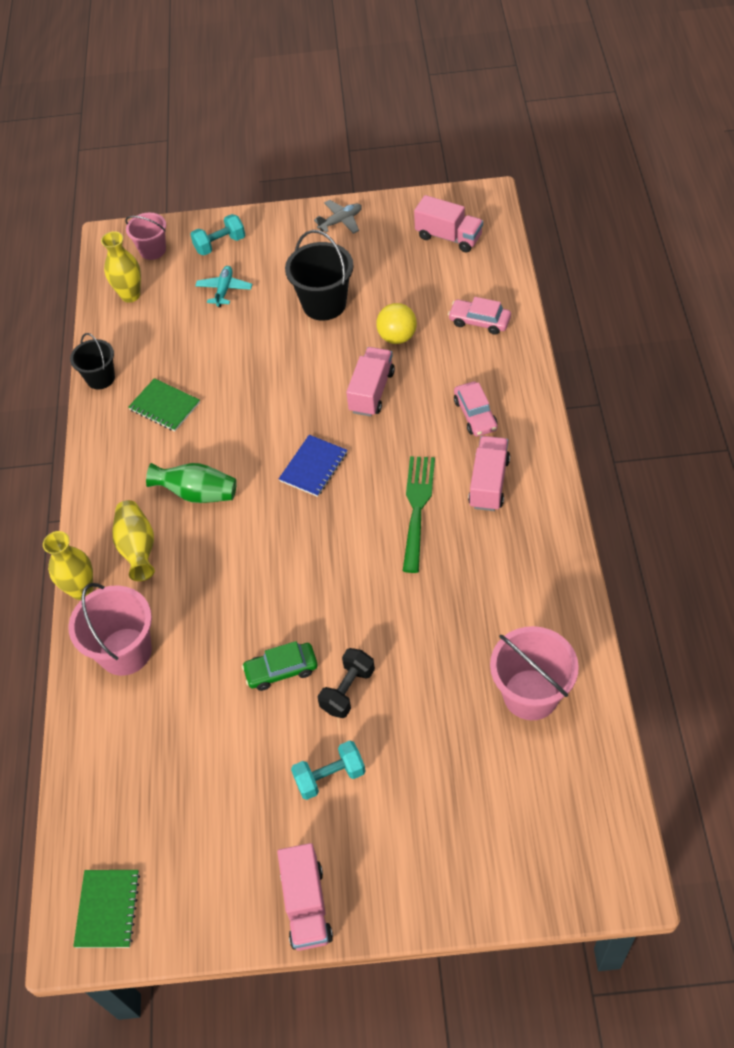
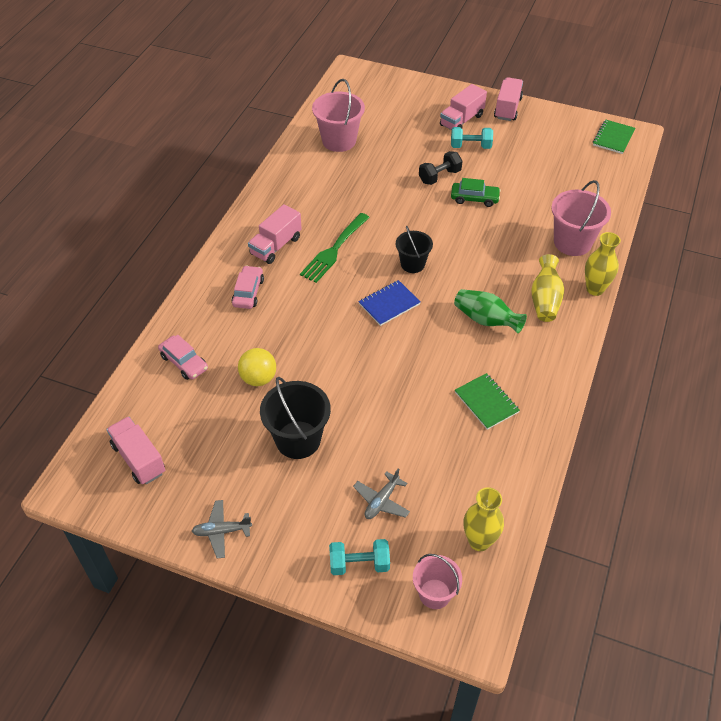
camera: 160 degrees left, 5 degrees down
black bucket [70,333,115,389] -> black bucket moved to [396,226,433,273]
turquoise plane [195,266,253,307] -> grey plane [353,468,410,519]
pink truck [346,347,395,417] -> pink truck moved to [440,84,487,130]

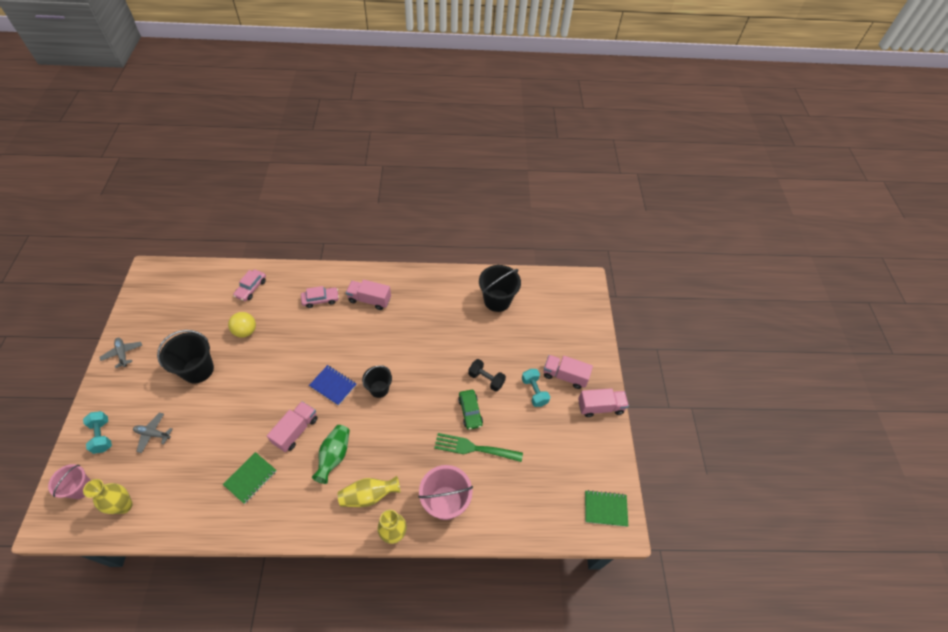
camera: 65 degrees right, 5 degrees up
pink truck [106,417,165,484] -> pink truck moved to [267,401,318,452]
green fork [300,213,370,283] -> green fork moved to [434,433,523,462]
pink bucket [312,79,365,152] -> black bucket [479,265,521,312]

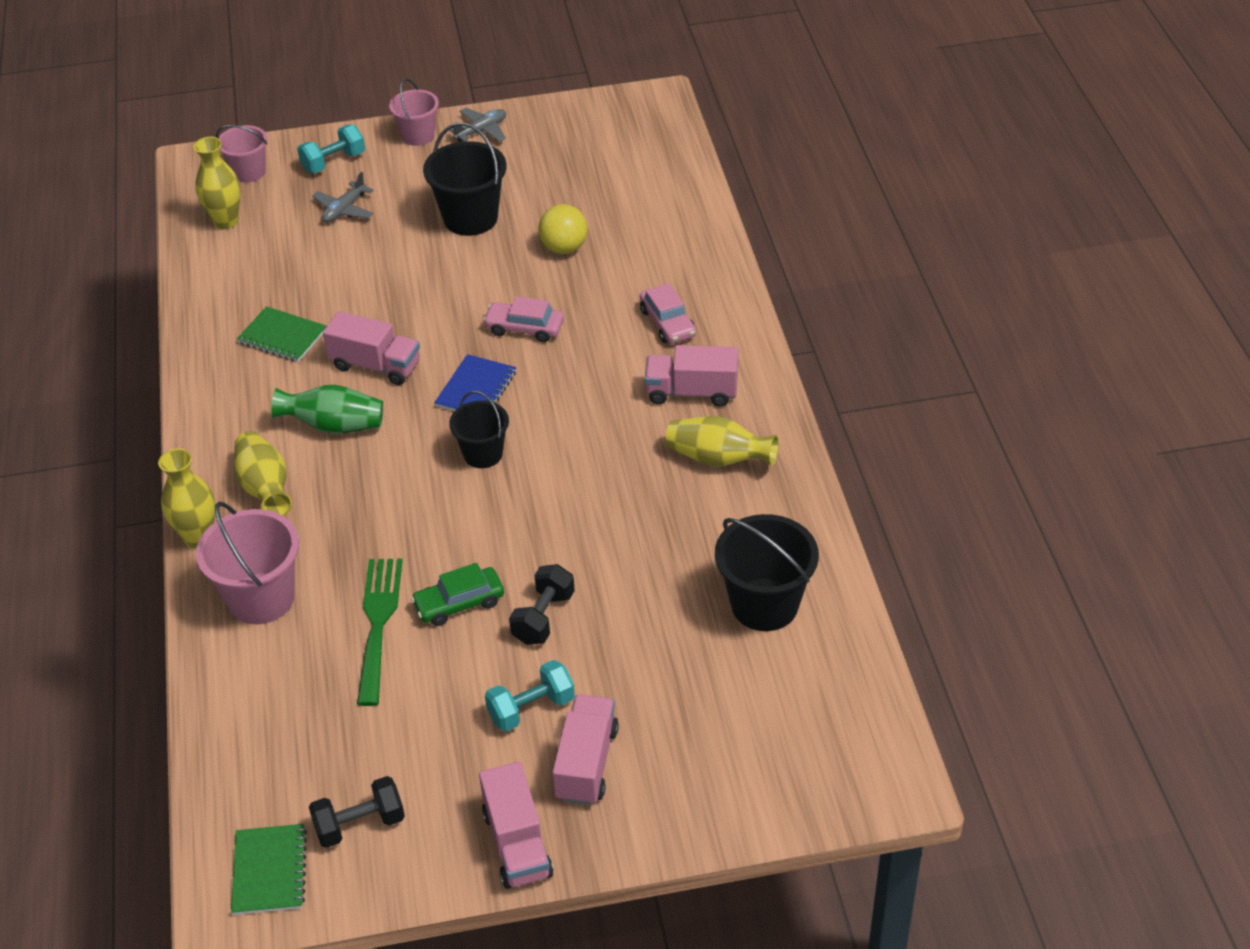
camera: 85 degrees right, 10 degrees down
grey plane [133,413,173,453] -> grey plane turned 150 degrees counterclockwise [312,172,374,223]
pink car [233,270,266,301] -> pink car moved to [483,296,564,342]
pink truck [346,280,391,310] -> pink truck turned 90 degrees counterclockwise [645,345,738,406]
none -> black dumbbell [309,776,405,848]
none -> pink bucket [389,78,439,146]
none -> yellow vase [665,416,779,466]

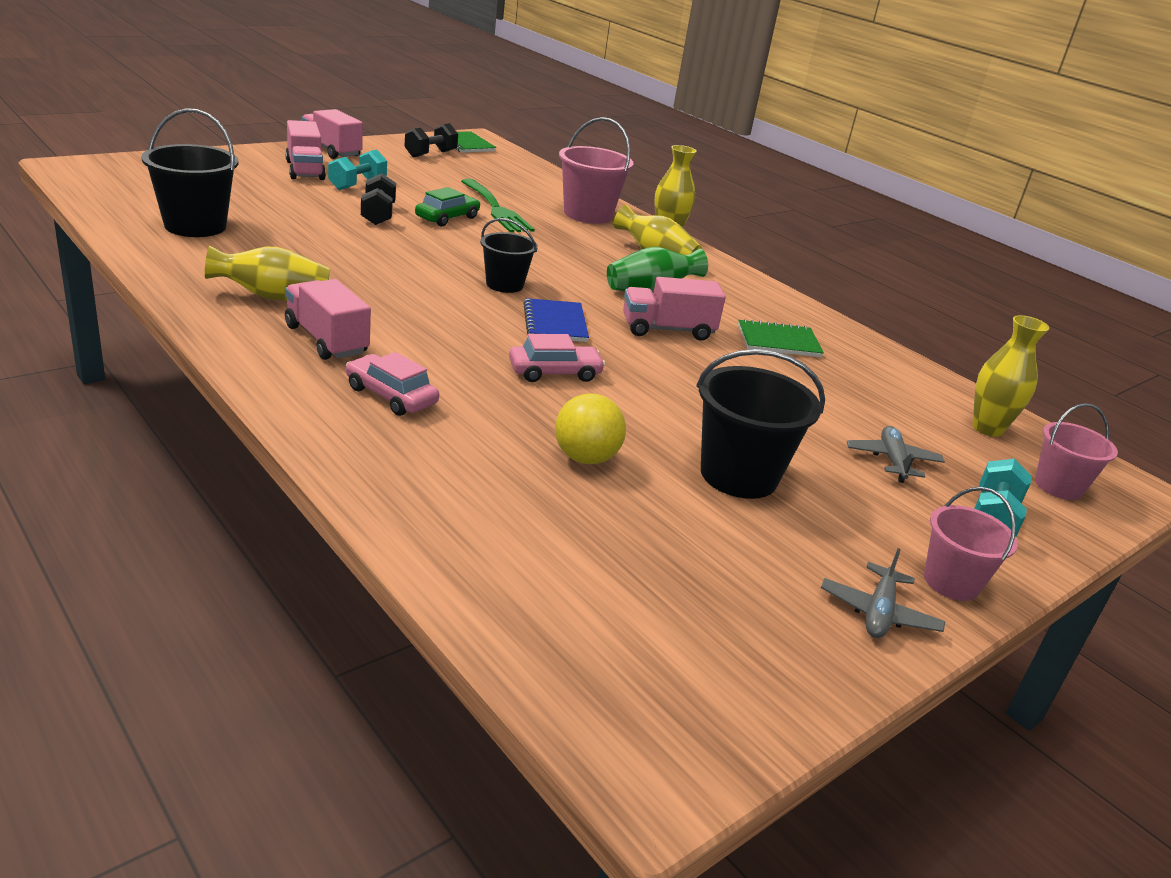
camera: 145 degrees right, 15 degrees down
pink truck [645,345,738,406] -> pink truck turned 105 degrees counterclockwise [285,279,371,360]

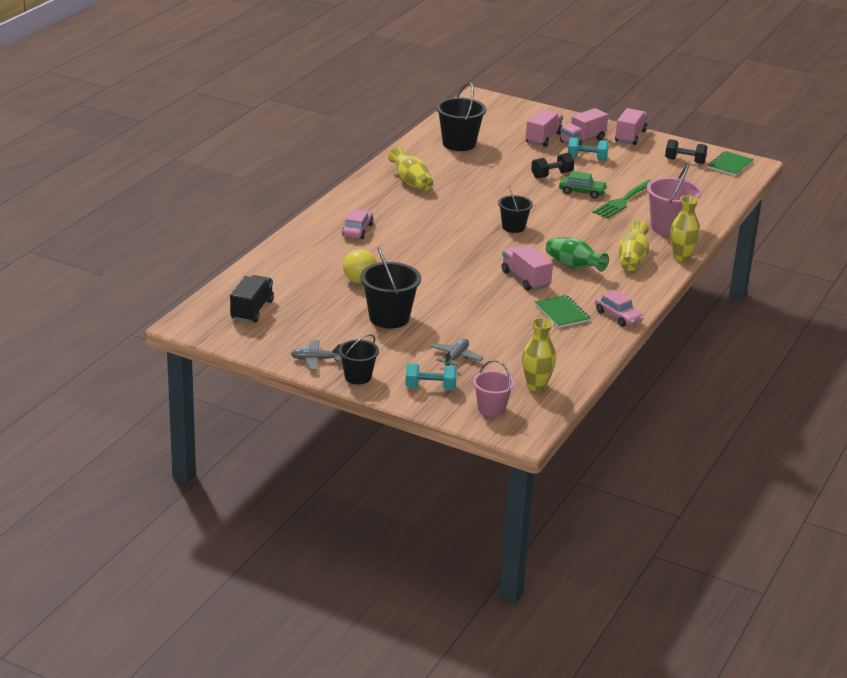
camera: 70 degrees right, 0 degrees up
pink truck [285,279,371,360] -> pink truck moved to [526,110,563,147]
pink car [509,334,605,382] -> pink car moved to [595,290,644,327]
blue notebook [523,298,589,342] -> none
grey plane [847,426,945,483] -> grey plane turned 45 degrees counterclockwise [431,339,484,366]
pink bucket [924,487,1018,601] -> black bucket [338,334,379,384]
none -> black truck [230,275,274,323]

